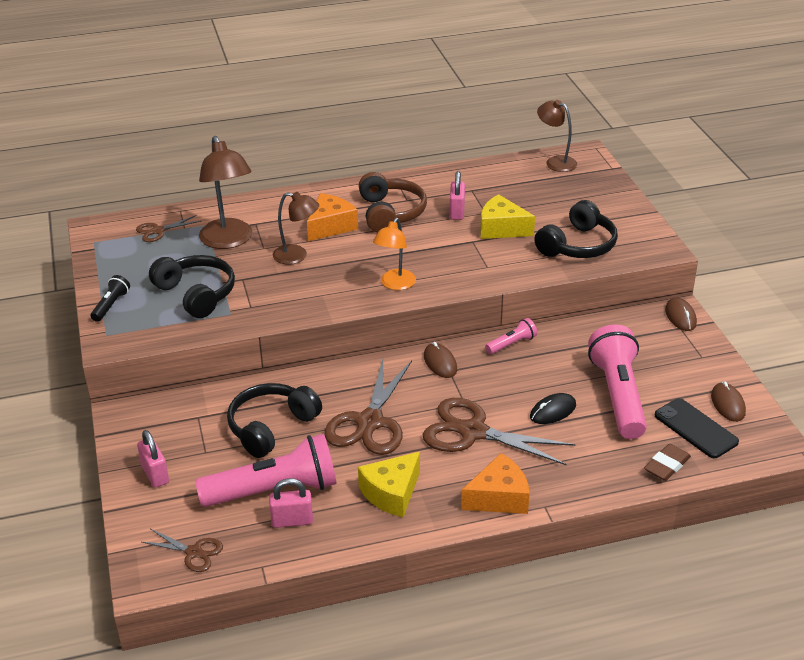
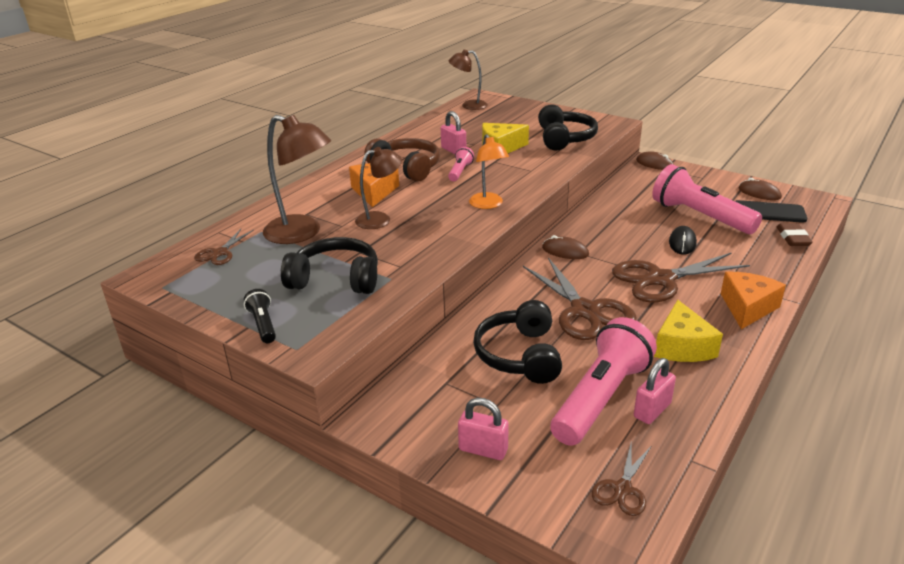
camera: 40 degrees left, 5 degrees down
brown scissors [142,529,223,572] -> brown scissors turned 135 degrees clockwise [592,444,651,516]
pink flashlight [485,318,537,354] -> pink flashlight moved to [448,147,474,181]

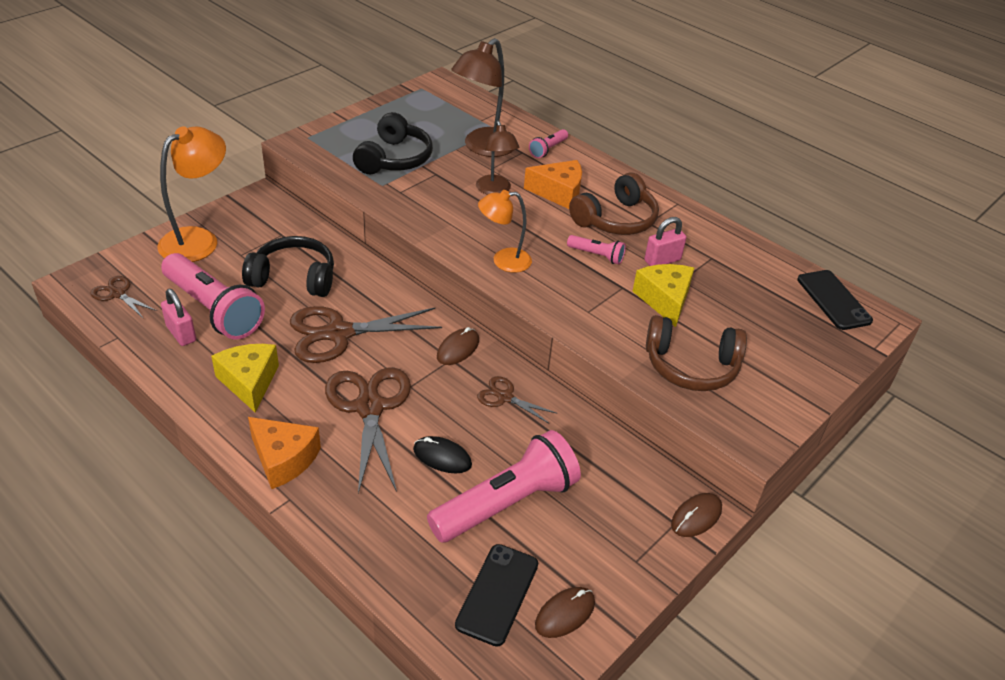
camera: 95 degrees right, 10 degrees up
brown scissors [194,229,254,265] -> brown scissors moved to [477,376,558,424]
black flashlight [244,289,276,343] -> none
brown lamp [449,50,488,110] -> black phone [797,270,873,330]
pink padlock [458,398,509,460] -> orange lamp [158,126,226,262]
black headphones [538,104,598,151] -> brown headphones [646,315,747,391]
yellow cheese [654,300,723,362] -> yellow cheese turned 60 degrees clockwise [211,344,279,412]
brown eraser [777,223,813,246] -> none
none -> pink flashlight [529,129,568,158]

